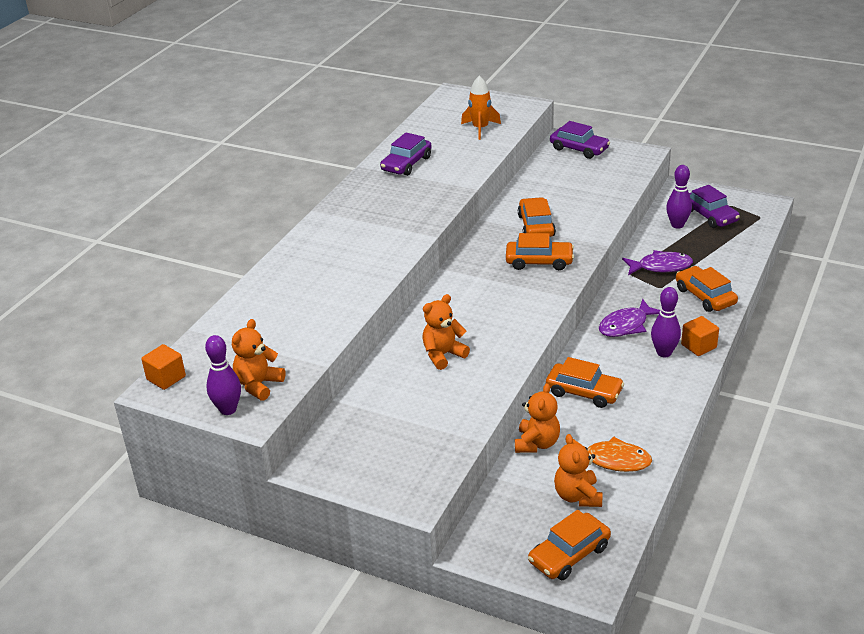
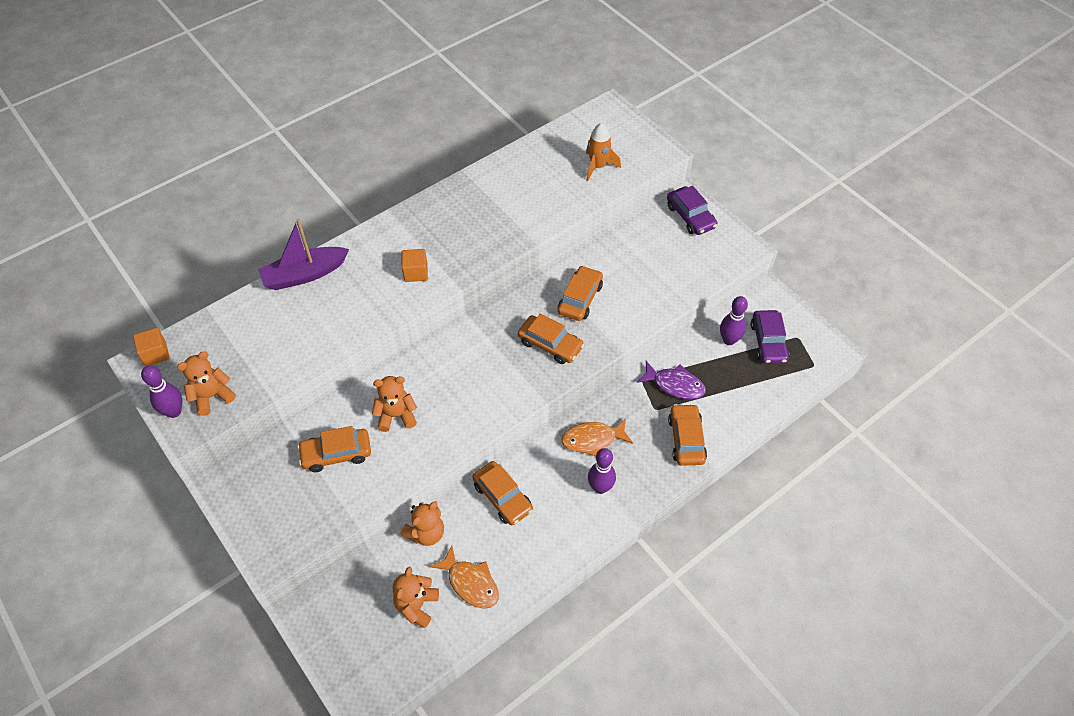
camera: 25 degrees right, 20 degrees up
purple car [380,133,432,176] -> none
orange car [528,510,611,580] -> orange car moved to [297,426,371,472]
purple fish [599,299,660,337] -> orange fish [561,418,633,456]
orange cube [681,316,719,356] -> orange cube moved to [401,249,428,282]
none -> purple boat [258,219,349,290]

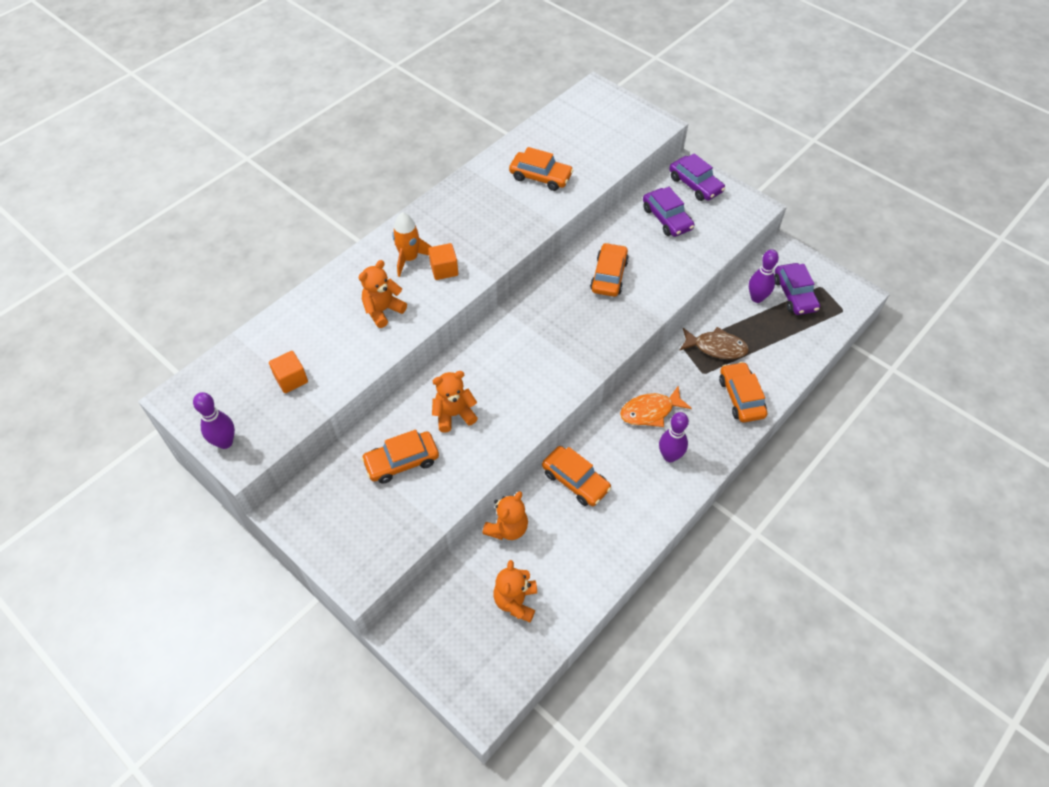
camera: 10 degrees left, 0 degrees up
orange cube [133,328,170,366] -> orange cube moved to [269,351,308,393]
orange teddy bear [177,351,236,416] -> orange teddy bear moved to [359,260,407,328]
purple boat [258,219,349,290] -> none
orange fish [429,545,499,609] -> none
orange car [518,314,584,364] -> orange car moved to [509,147,574,191]
orange rocket [586,123,621,181] -> orange rocket moved to [392,212,432,277]
purple fish [636,361,706,400] -> brown fish [679,327,749,359]
none -> purple car [643,187,695,237]

